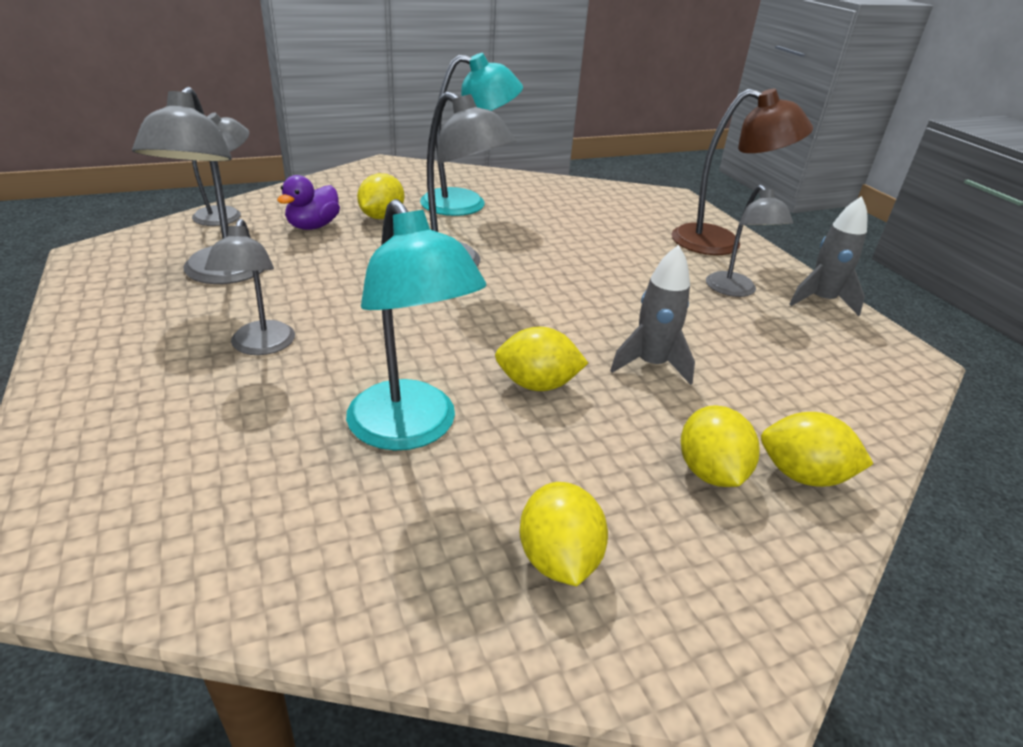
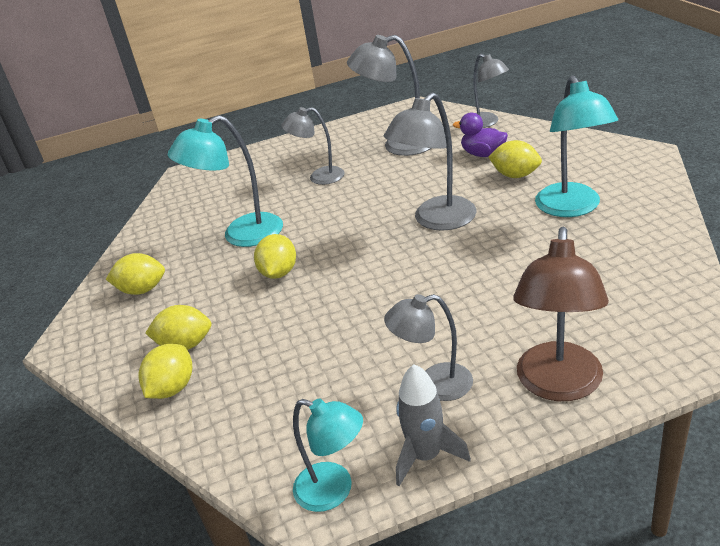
camera: 100 degrees right, 0 degrees up
grey rocket [610,245,695,385] -> none
none -> turquoise lamp [293,398,363,512]

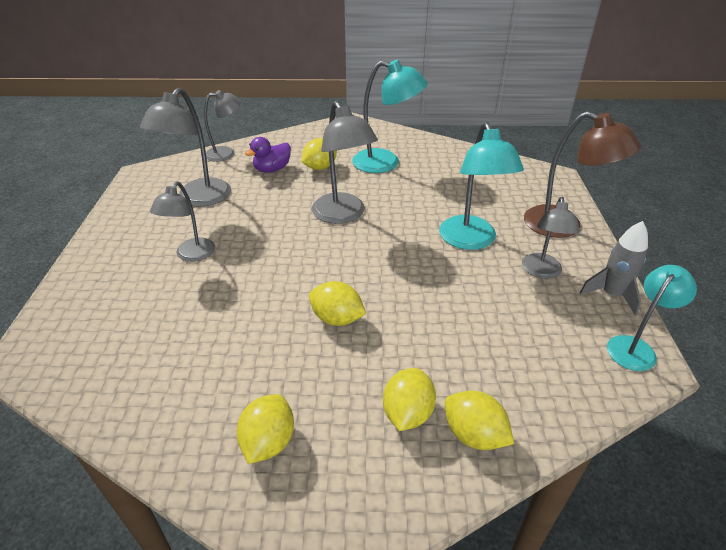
camera: 75 degrees left, 5 degrees up
turquoise lamp [168,115,283,247] -> turquoise lamp moved to [439,122,524,250]

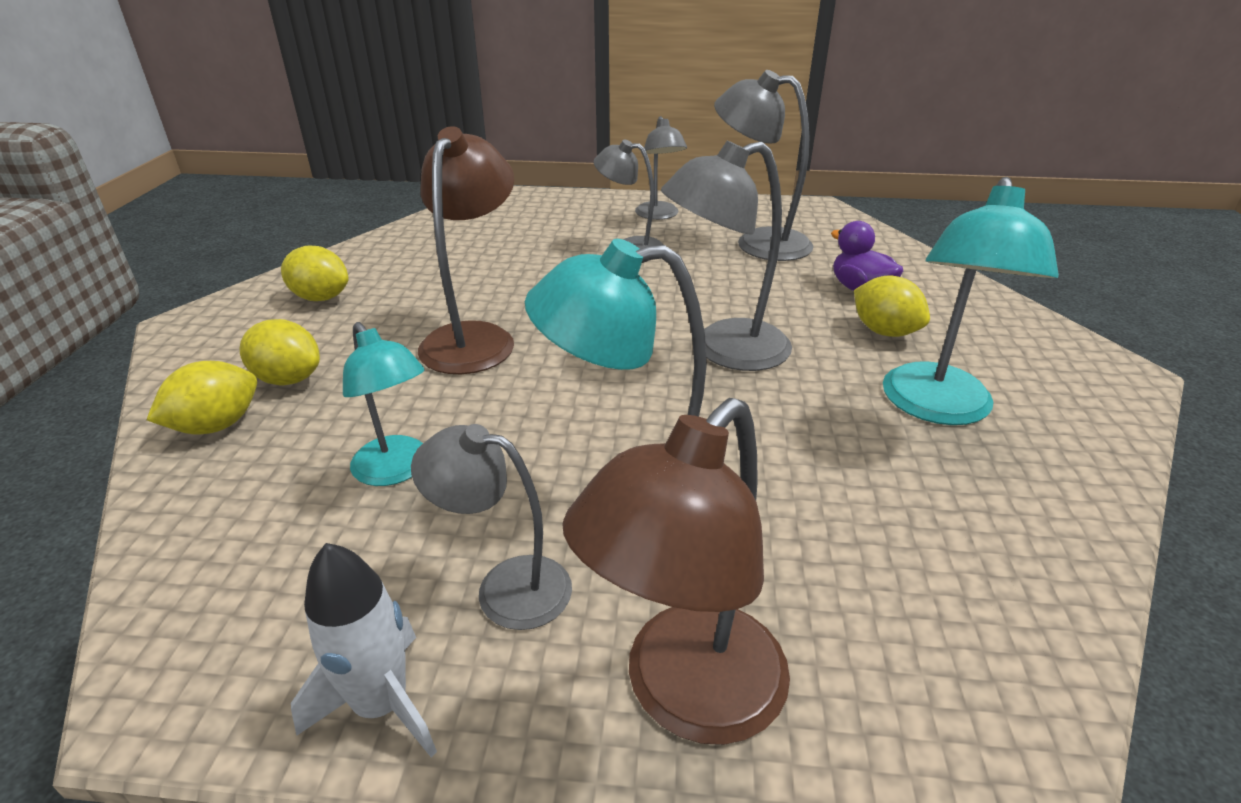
camera: 95 degrees right, 5 degrees down
grey lamp [204,90,241,162] -> grey lamp moved to [635,116,687,220]
yellow lemon [309,281,366,326] -> brown lamp [418,126,514,374]
grey rocket [580,221,648,316] -> white rocket [291,543,437,757]
turquoise lamp [607,265,697,371] -> turquoise lamp moved to [343,322,424,486]

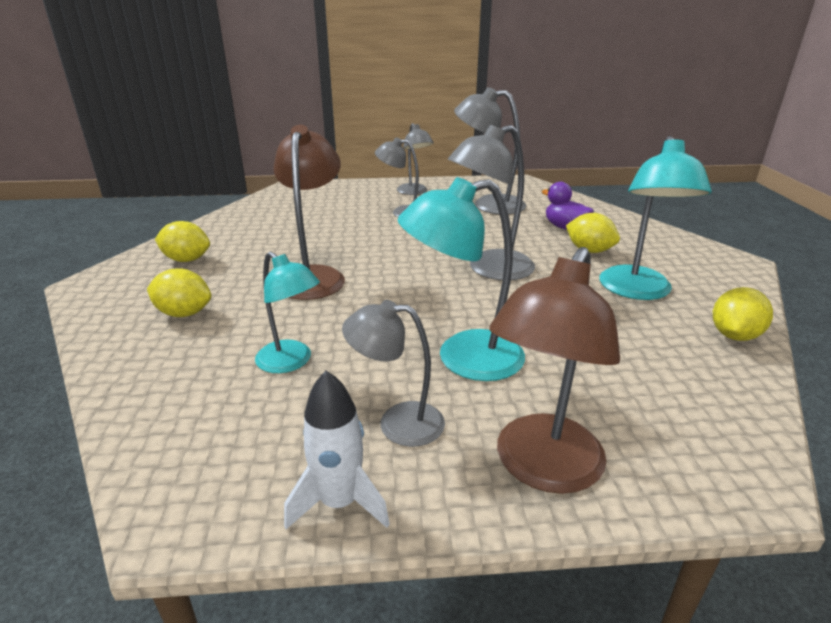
camera: 10 degrees left, 5 degrees down
yellow lemon [146,361,257,434] -> yellow lemon moved to [713,287,773,341]

